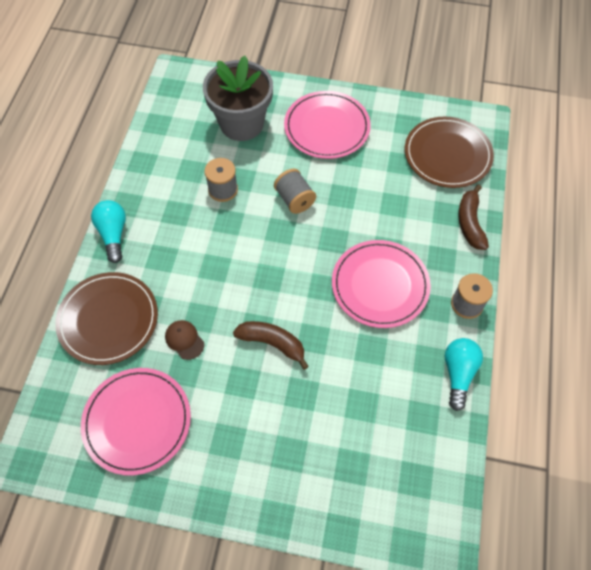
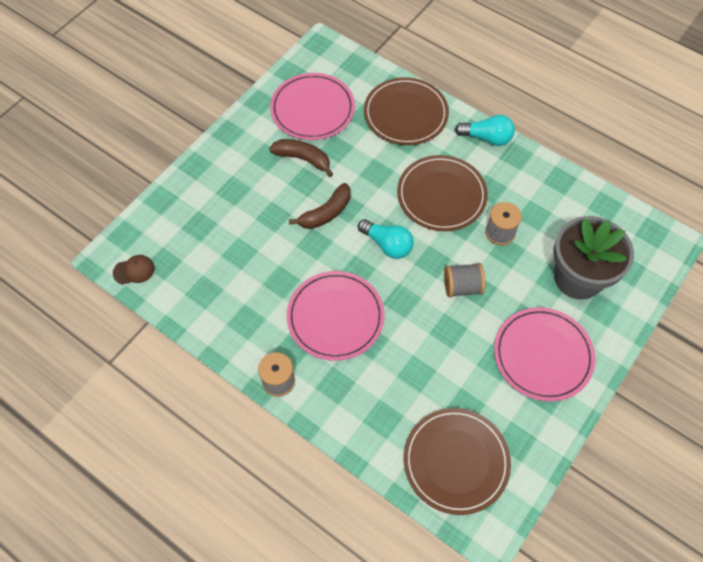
camera: 115 degrees right, 0 degrees up
brown cap [165,320,204,360] -> brown cap moved to [113,255,155,285]
turquoise light bulb [445,338,483,411] -> turquoise light bulb moved to [358,219,414,259]
brown banana [458,184,489,250] -> brown banana moved to [269,139,333,177]
none -> brown plate [397,155,488,231]

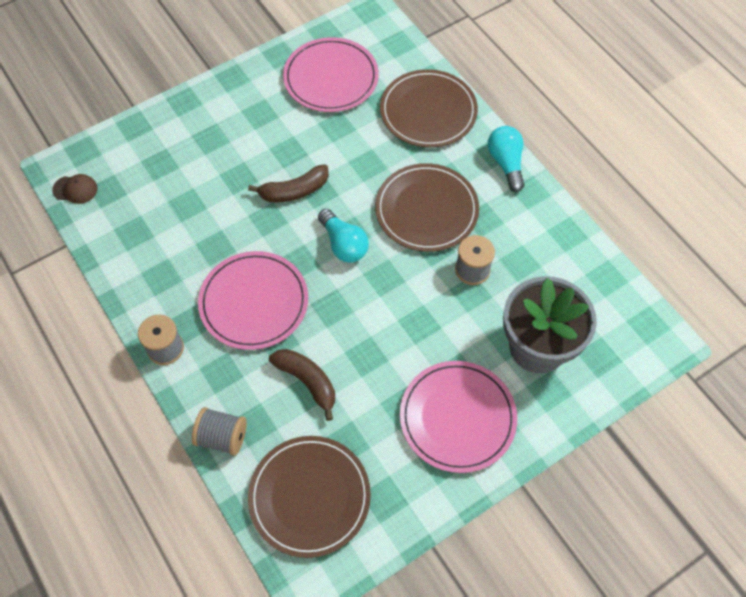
camera: 20 degrees right, 0 degrees up
brown banana [269,139,333,177] -> brown banana moved to [269,349,335,421]
grey spool [444,263,485,297] -> grey spool moved to [192,407,247,456]
turquoise light bulb [455,115,515,146] -> turquoise light bulb turned 135 degrees counterclockwise [487,126,525,192]

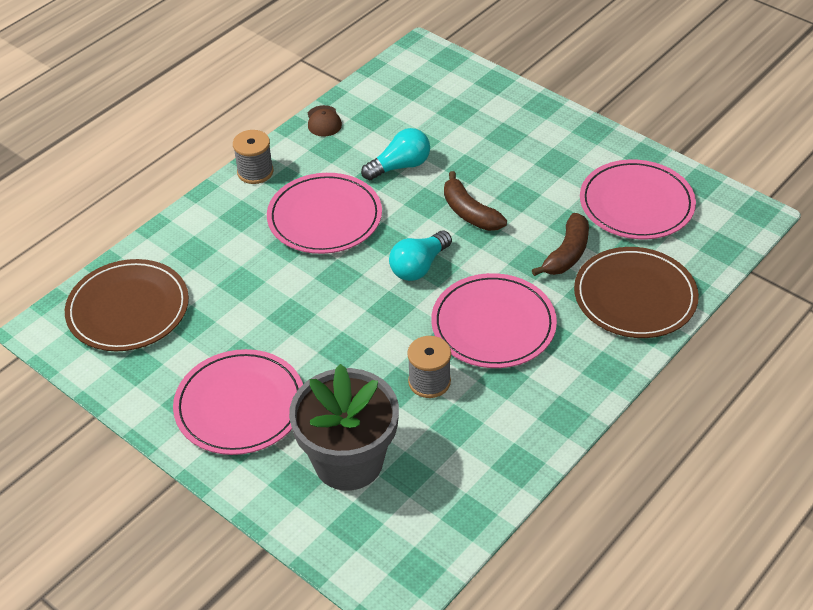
camera: 75 degrees right, 15 degrees down
brown cap [52,174,98,204] -> brown cap moved to [308,105,342,137]
grey spool [192,407,247,456] -> none
brown banana [269,349,335,421] -> brown banana moved to [532,213,589,276]
brown plate [375,163,479,252] -> pink plate [431,273,557,368]
turquoise light bulb [487,126,525,192] -> turquoise light bulb moved to [361,128,430,180]

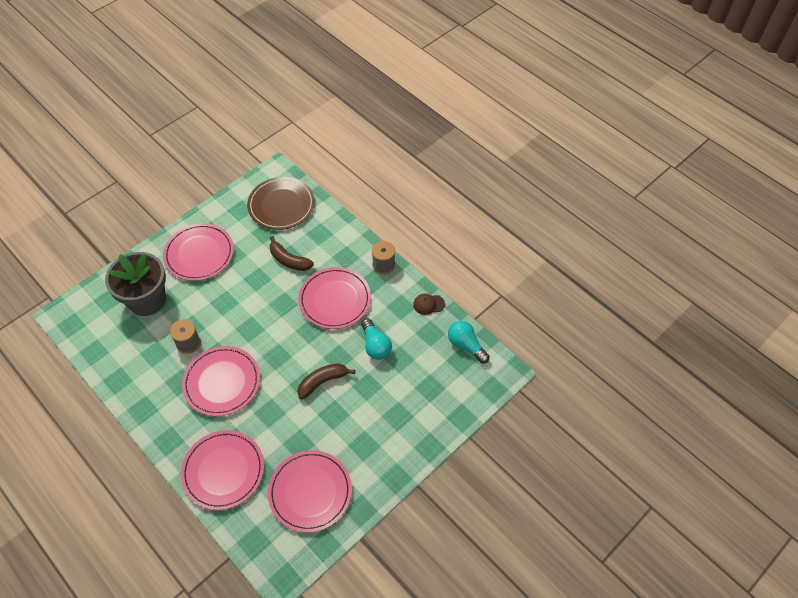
camera: 95 degrees right, 10 degrees up
turquoise light bulb [389,230,452,281] -> turquoise light bulb moved to [448,321,490,363]
brown banana [532,213,589,276] -> brown banana moved to [269,236,314,271]
brown plate [574,247,699,338] -> pink plate [181,430,264,510]

